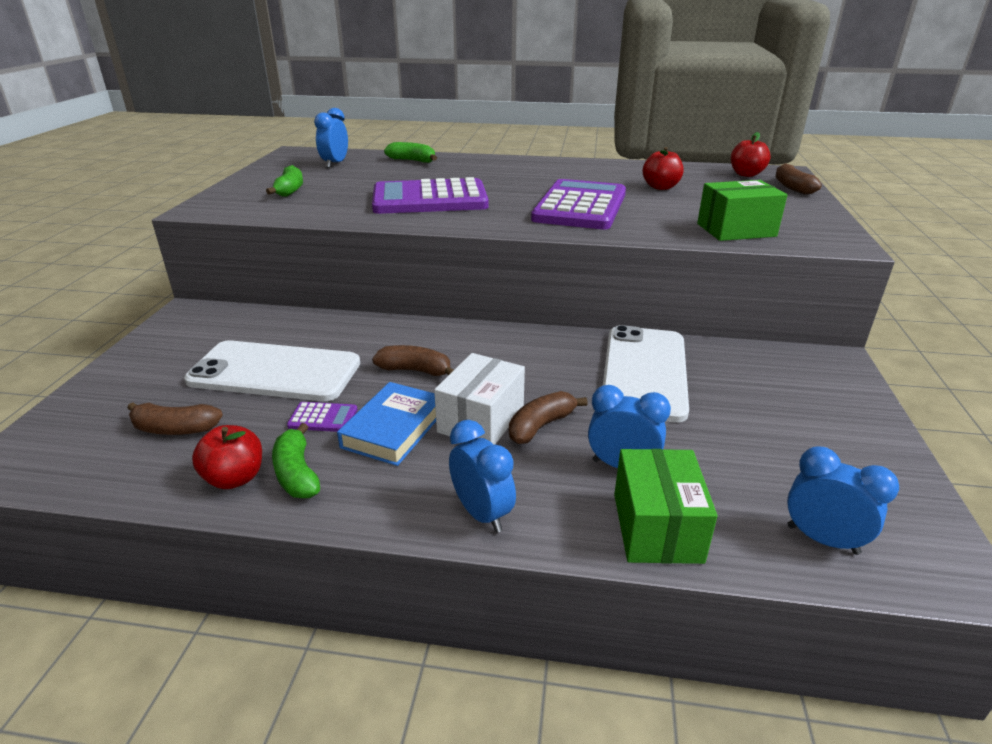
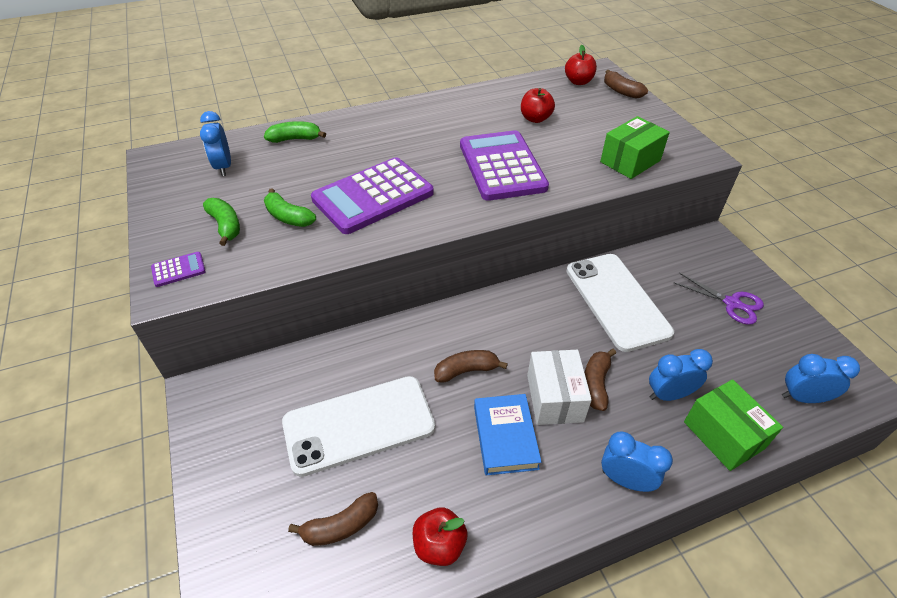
camera: 30 degrees left, 15 degrees up
green banana [272,423,320,498] -> green banana moved to [264,188,316,227]
purple calculator [287,402,358,432] -> purple calculator moved to [151,252,206,287]
none -> purple scissors [673,273,764,325]

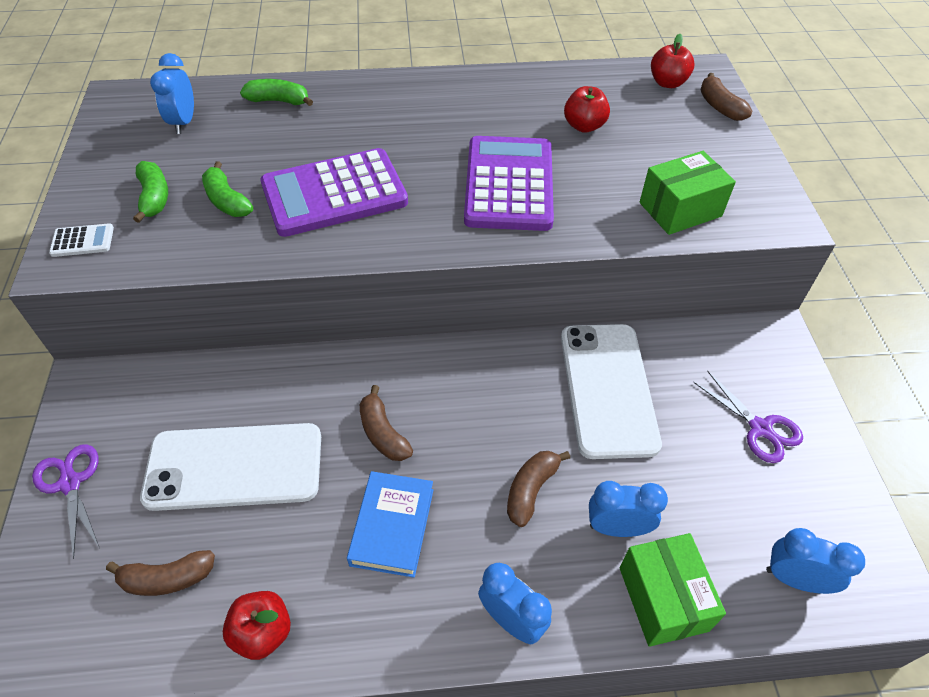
camera: 15 degrees right, 5 degrees up
purple calculator [151,252,206,287] -> white calculator [49,223,114,257]
brown banana [434,350,508,382] -> brown banana turned 120 degrees counterclockwise [360,385,413,461]
white box [527,350,592,425] -> none
none -> purple scissors [32,444,99,559]

